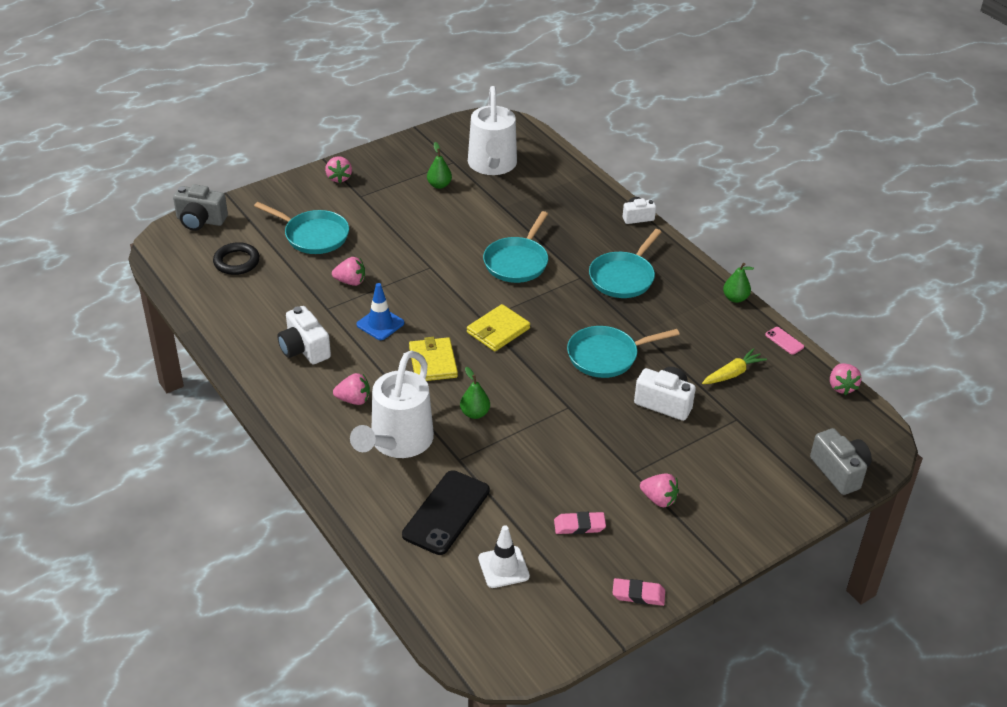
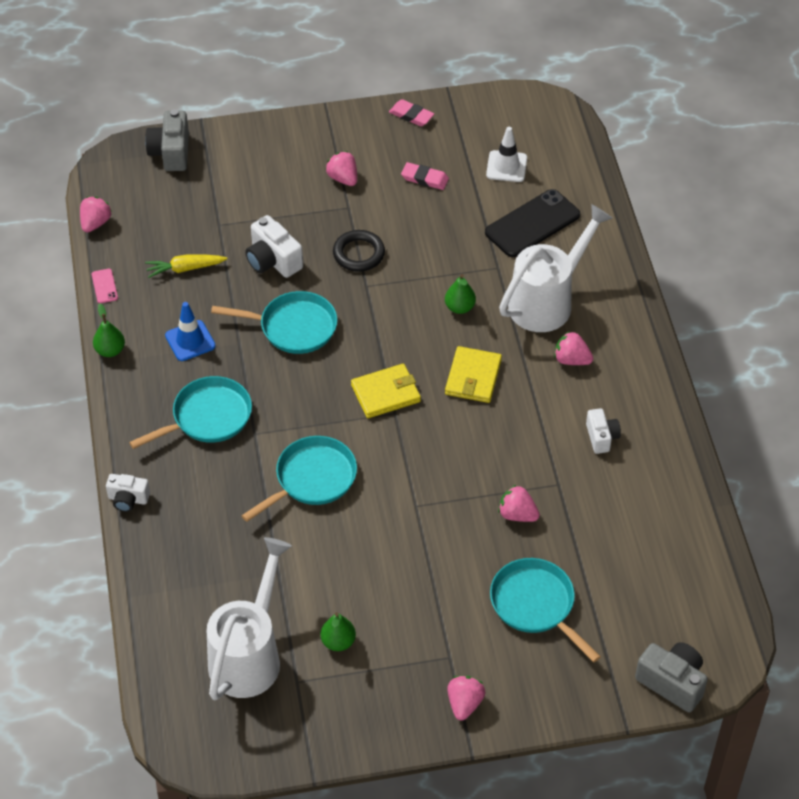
camera: 155 degrees left, 10 degrees up
black ring [213,242,260,275] -> black ring moved to [333,230,385,272]
white camera [277,306,331,364] -> white camera [586,408,621,454], size x0.64
blue traffic cone [357,283,404,340] -> blue traffic cone moved to [165,302,216,361]

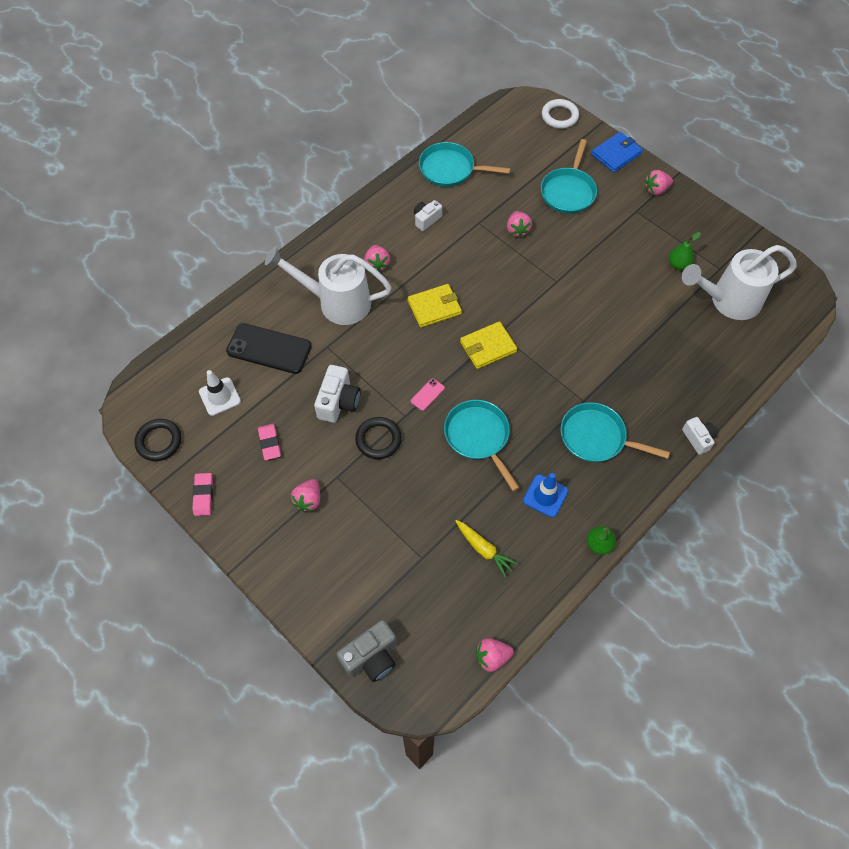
camera: 125 degrees left, 10 degrees up
pink phone [91,269,118,303] -> pink phone moved to [411,378,445,411]
turquoise pan [241,436,357,522] -> turquoise pan moved to [419,142,511,187]
white camera [245,215,303,278] -> white camera moved to [314,365,361,423]
yellow wallet [351,364,421,418] -> yellow wallet turned 60 degrees counterclockwise [460,321,517,369]
green pear [445,274,476,314] -> none
grey camera [635,642,708,712] -> white ring [542,99,579,129]
none -> black ring [135,419,181,461]
none -> blue wallet [591,132,643,173]

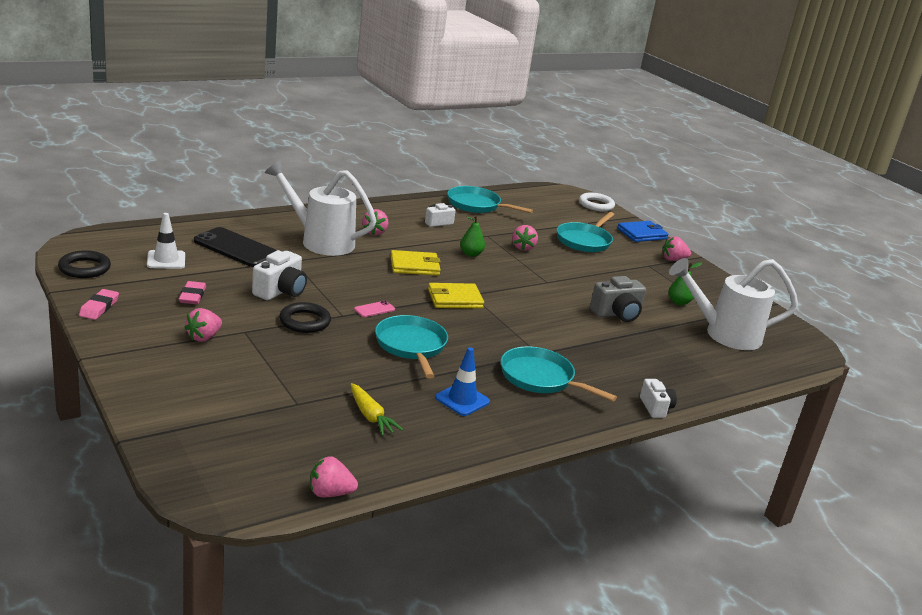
camera: 10 degrees right, 35 degrees down
grey camera [337,620,397,682] -> grey camera moved to [590,276,646,322]
green pear [587,526,616,555] -> green pear moved to [460,215,485,257]

